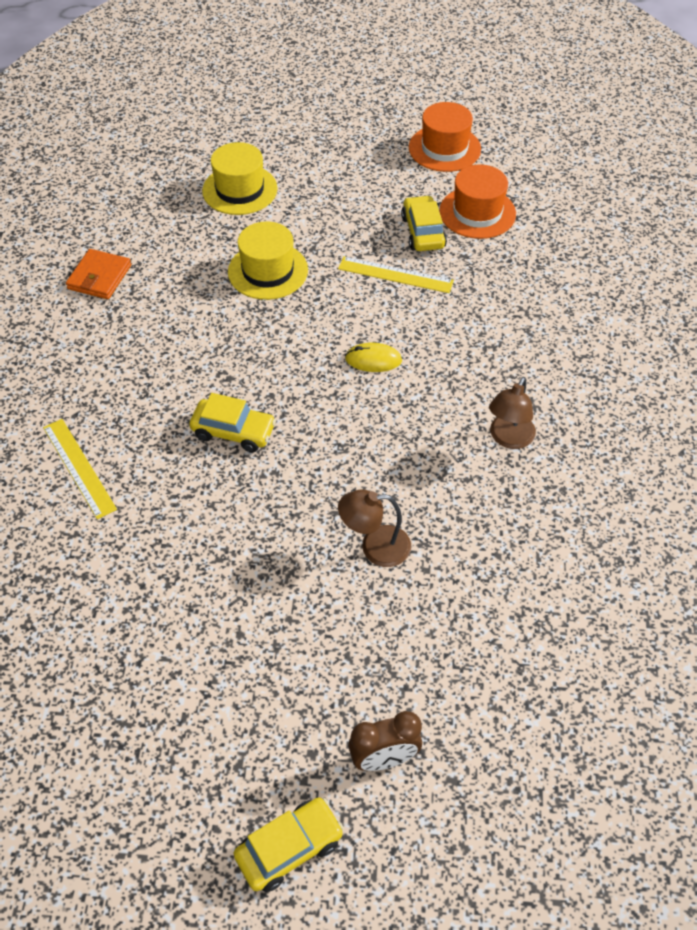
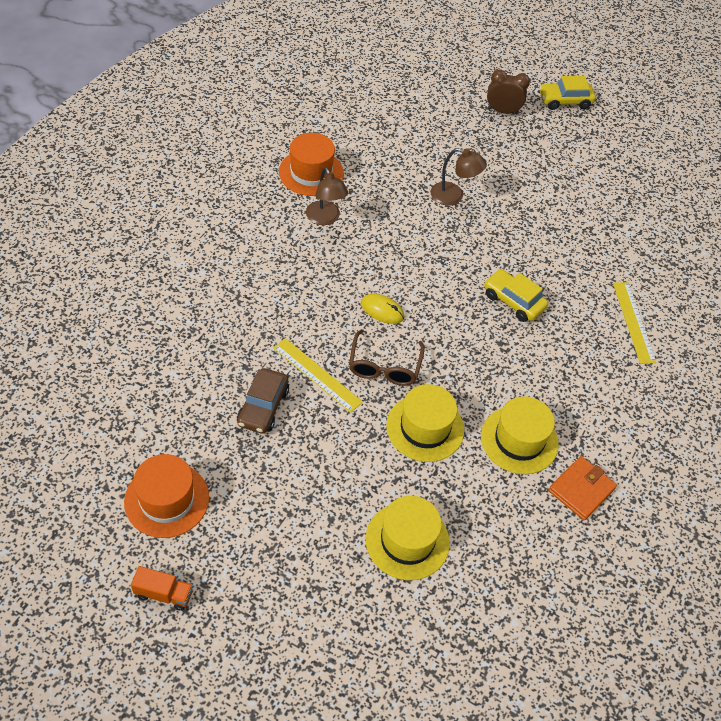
camera: 160 degrees left, 0 degrees up
yellow car [401,195,447,251] -> brown car [237,368,289,434]
orange hat [439,164,516,239] -> orange hat moved to [279,133,344,196]
brown lamp [489,377,536,449] -> brown lamp turned 105 degrees clockwise [306,167,348,225]
none -> orange truck [131,566,193,611]
none -> brown glasses [349,329,425,386]
none -> yellow hat [481,396,559,474]

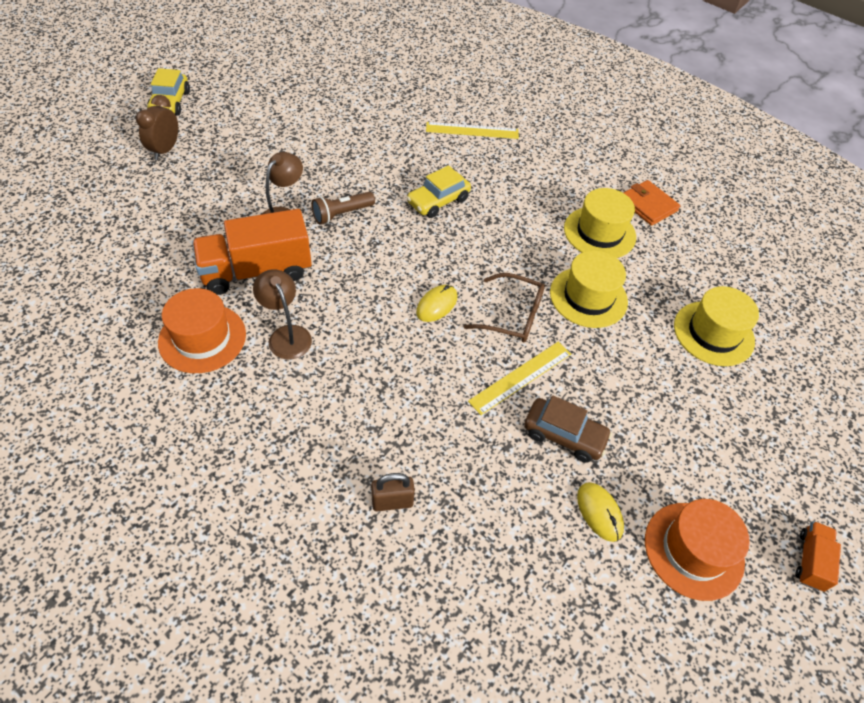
camera: 80 degrees left, 0 degrees up
brown lamp [306,167,348,225] -> brown lamp turned 105 degrees counterclockwise [253,269,312,359]
none -> orange truck [192,209,312,295]
none -> brown flashlight [311,192,375,225]
none -> brown padlock [371,473,415,511]
none -> yellow mouse [577,482,624,542]

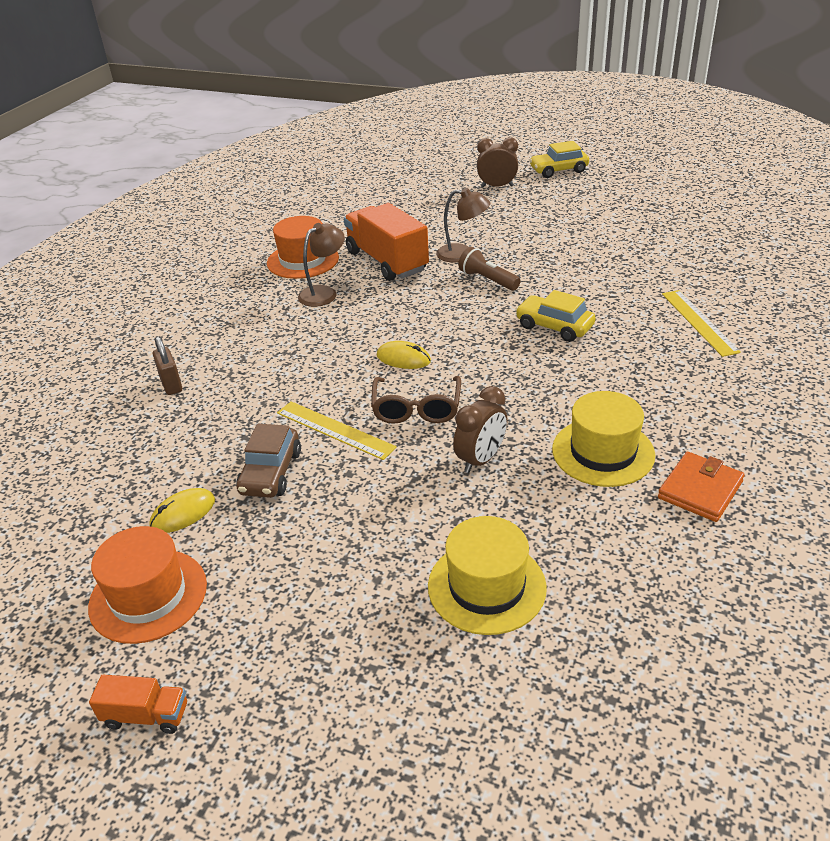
camera: 80 degrees right, 15 degrees down
yellow hat [550,250,628,328] -> brown clock [453,386,508,473]

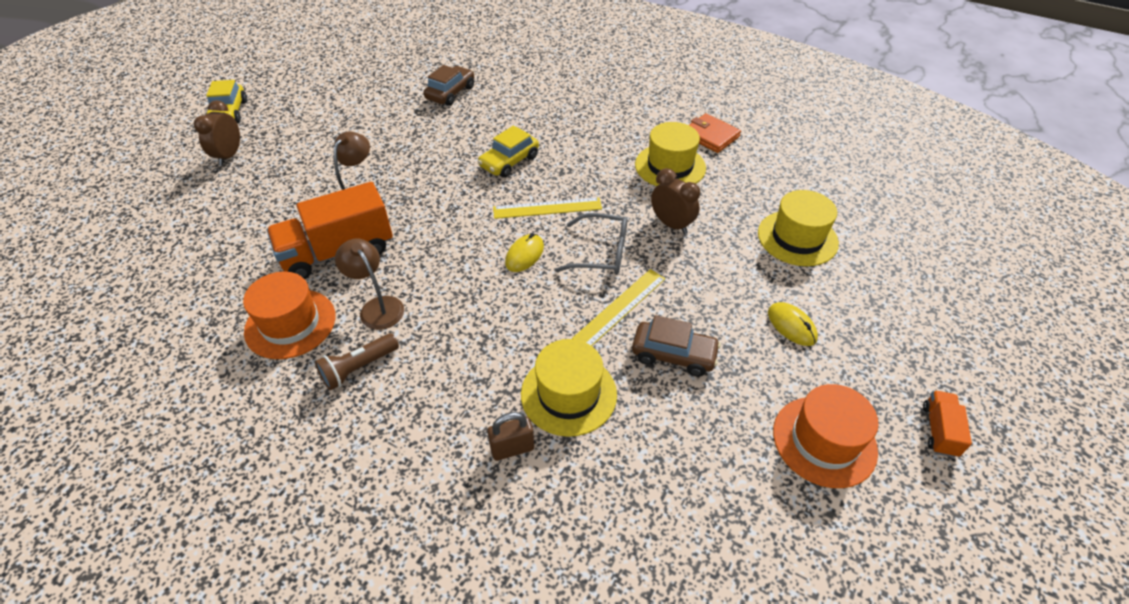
camera: 85 degrees left, 10 degrees up
yellow mouse [150,488,215,533] -> yellow mouse moved to [768,302,818,346]
brown glasses [371,376,461,424] -> grey glasses [555,213,627,275]
brown flashlight [458,247,521,291] -> brown flashlight moved to [315,333,399,390]
yellow ruler [662,290,741,357] -> yellow ruler moved to [493,197,602,219]
none -> brown car [424,65,474,106]
none -> yellow hat [521,339,617,437]

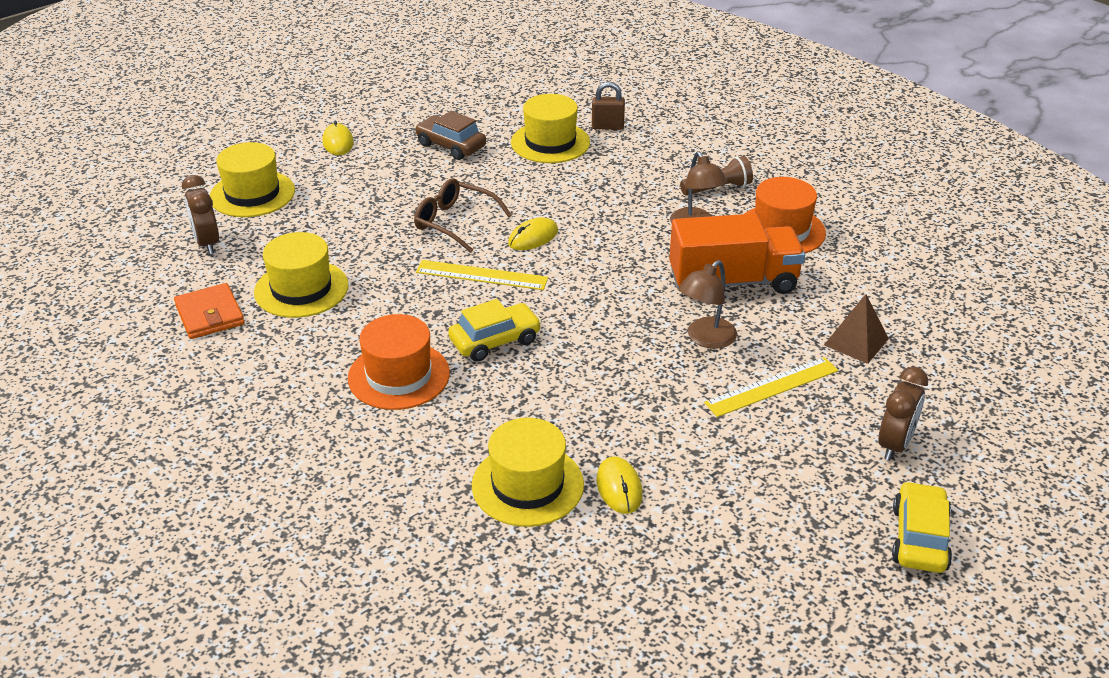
camera: 160 degrees left, 10 degrees down
brown car [424,65,474,106] -> yellow hat [472,418,584,527]
grey glasses [555,213,627,275] -> brown glasses [414,178,512,253]
yellow ruler [572,269,665,346] -> yellow ruler moved to [704,357,838,417]
brown clock [651,168,700,234] -> brown clock moved to [182,175,219,254]
orange hat [773,384,879,488] -> orange hat moved to [348,314,450,410]
orange truck [923,390,972,457] -> none
none -> yellow mouse [597,456,643,514]
none -> brown pyramid [824,294,889,364]

